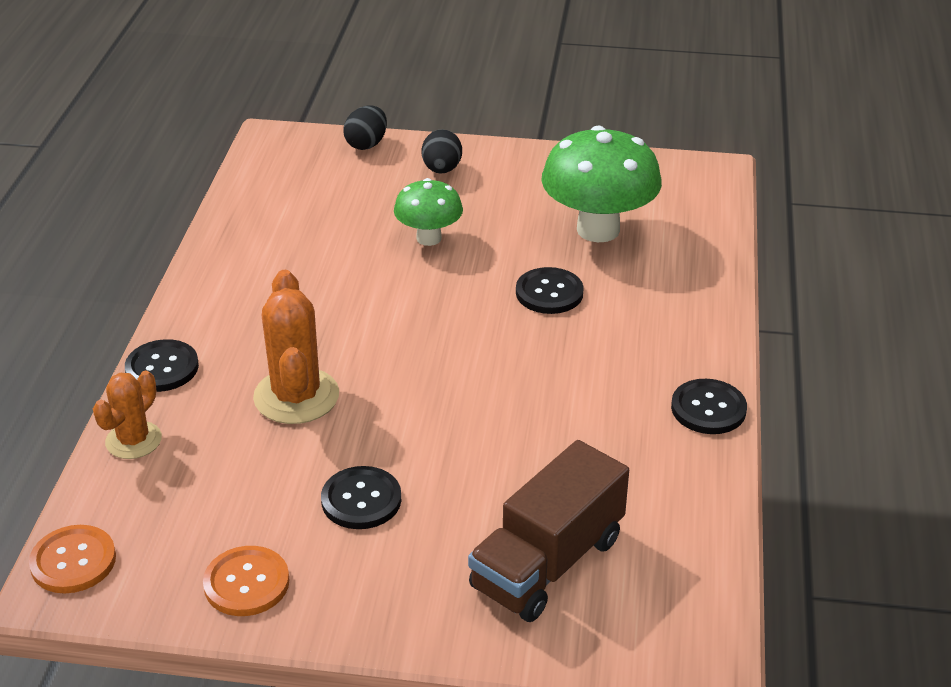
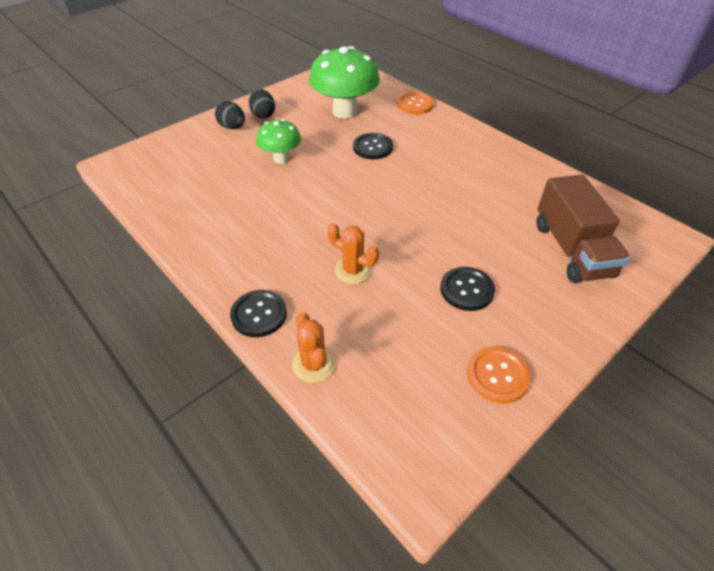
camera: 50 degrees left, 10 degrees up
orange button [29,525,116,593] -> orange button moved to [397,92,434,114]
orange cactus [253,270,339,424] -> orange cactus [328,223,379,284], size x0.63
black egg [343,105,387,150] -> black egg moved to [249,89,275,119]
black button [671,379,747,434] -> none

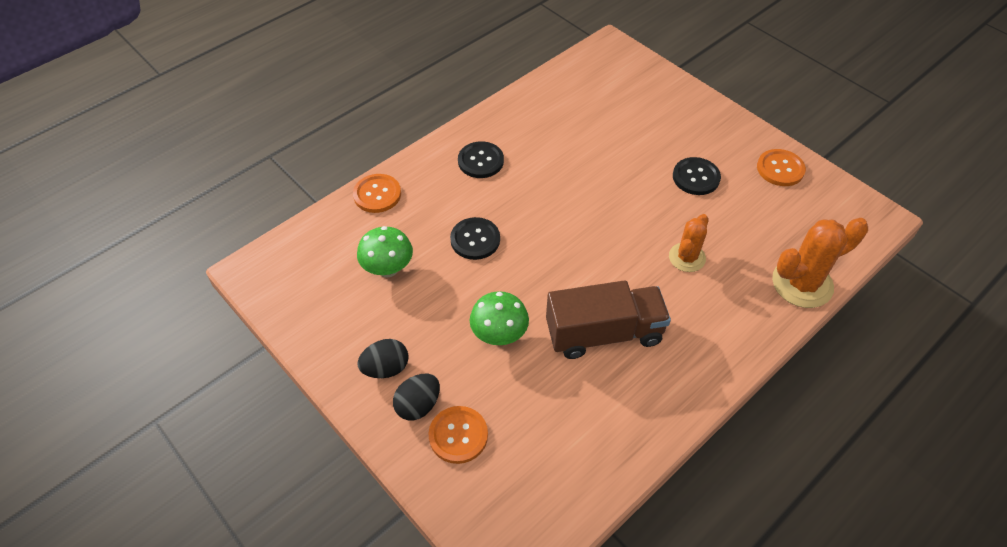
camera: 90 degrees left, 5 degrees up
black button [230,290,287,337] -> black button moved to [458,141,504,178]
orange cactus [292,312,336,383] -> orange cactus [772,218,868,308], size x1.59
green mushroom [309,46,380,119] -> green mushroom [357,226,413,278], size x0.58
brown truck [537,175,630,283] -> brown truck moved to [546,280,671,359]
none -> orange button [429,406,488,464]

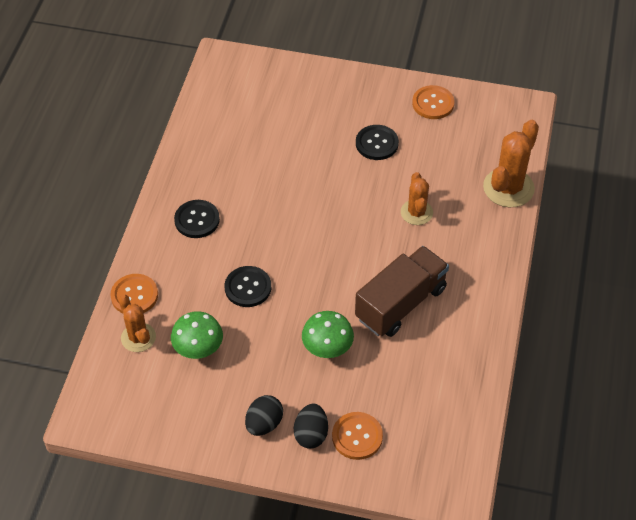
camera: 35 degrees left, 0 degrees up
none -> orange cactus [119,294,156,352]

